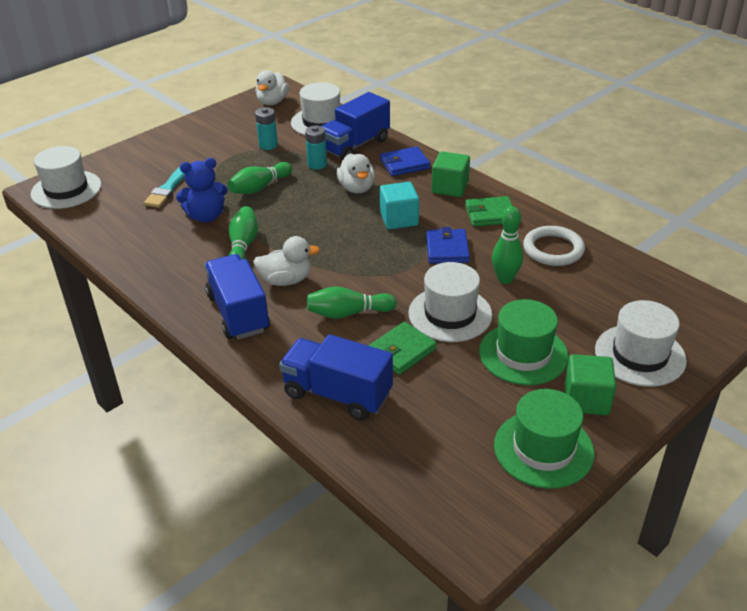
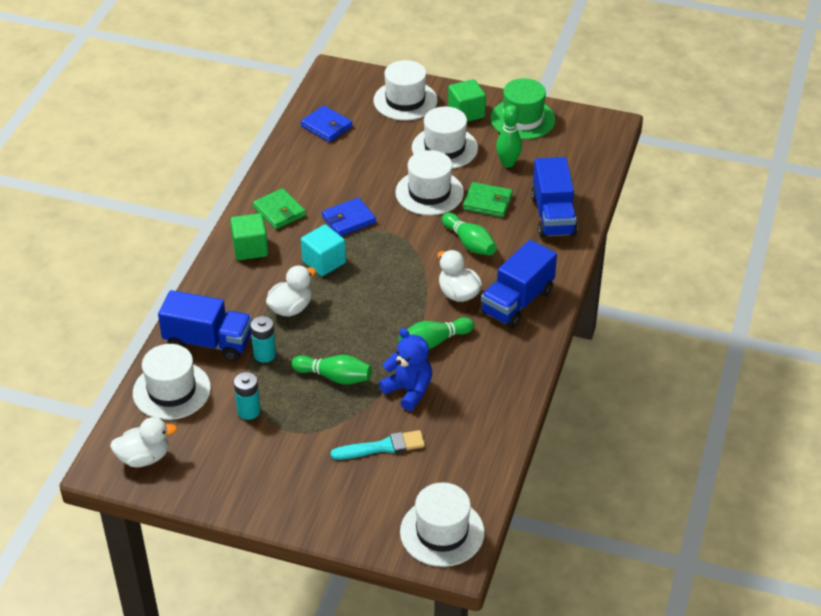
camera: 120 degrees left, 5 degrees up
blue wallet [380,146,430,176] -> blue wallet moved to [301,105,353,142]
green hat [479,299,569,385] -> white hat [412,107,478,169]
green bowling pin [492,206,523,284] -> green bowling pin moved to [496,105,522,168]
white ring [523,226,585,266] -> none

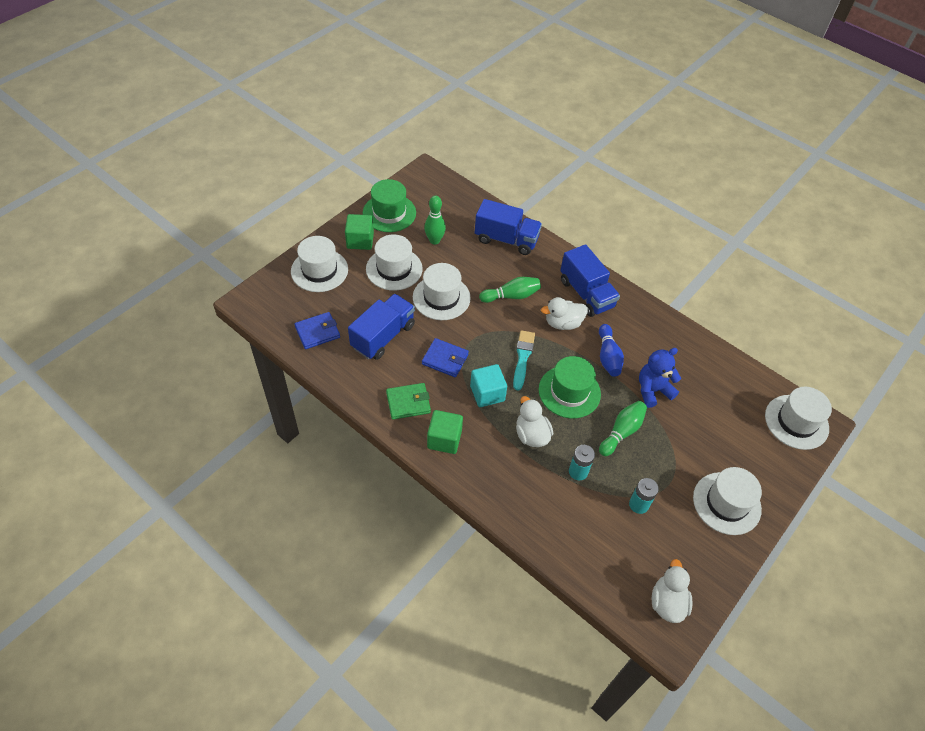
camera: 70 degrees left, 10 degrees up
white hat [133,344,211,420] -> white hat moved to [693,467,762,535]
blue truck [158,290,252,361] -> blue truck moved to [348,294,415,360]
blue wallet [322,197,376,236] -> blue wallet turned 60 degrees counterclockwise [422,338,469,377]
turquoise brush [331,430,425,460] -> turquoise brush moved to [513,330,535,391]
green bowling pin [398,317,474,349] -> blue bowling pin [599,324,624,377]
green wallet [463,182,513,217] -> none
none -> green hat [539,356,601,418]

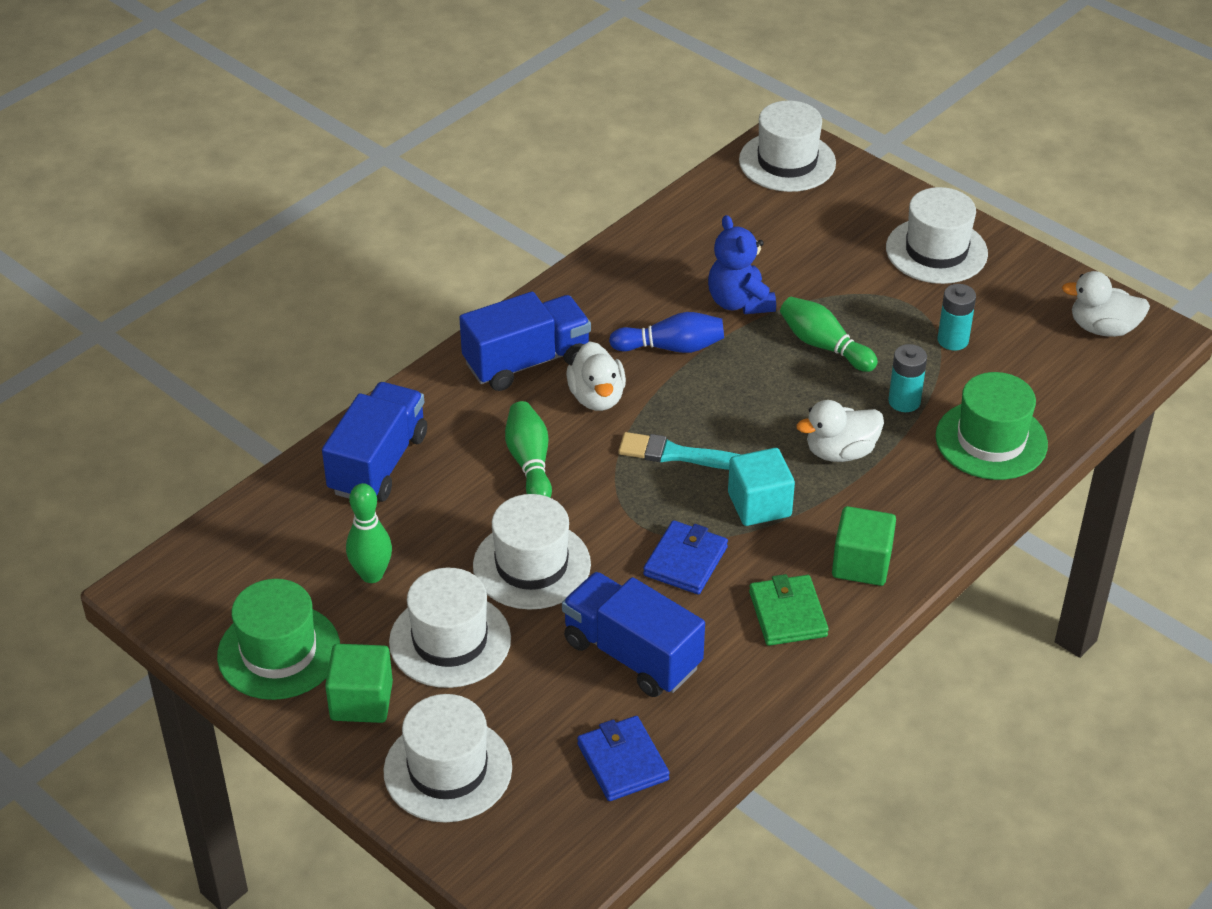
camera: 85 degrees left, 10 degrees down
green hat [539,356,601,418] -> green hat moved to [935,372,1048,480]

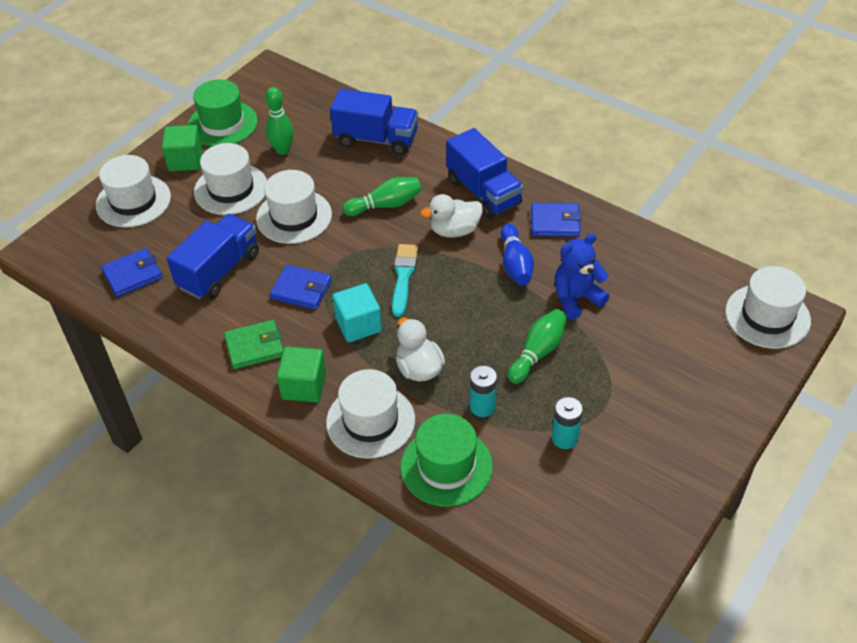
camera: 85 degrees right, 5 degrees up
white hat [886,187,988,284] -> white hat moved to [326,369,415,459]
white duck [1062,271,1150,337] -> none
none -> blue wallet [531,203,581,237]

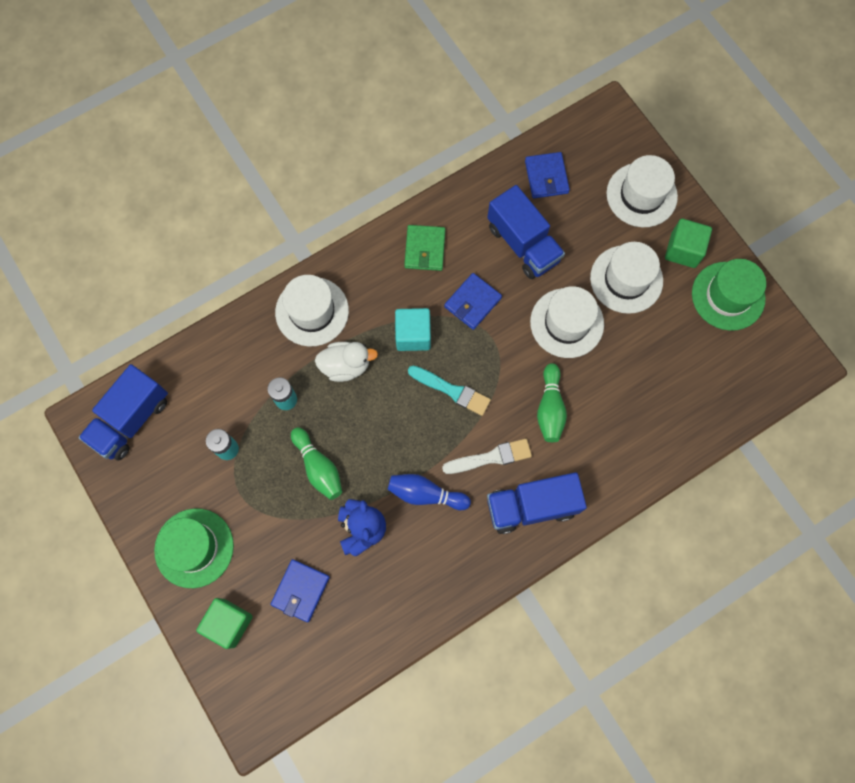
camera: 110 degrees right, 25 degrees up
green bowling pin [266,87,294,155] -> none
green cube [277,346,326,402] -> green cube moved to [196,598,253,649]
blue truck [330,89,418,155] -> blue truck moved to [78,364,168,461]
green hat [400,414,493,507] -> green hat moved to [154,508,234,588]
white duck [420,194,483,238] -> white brush [442,439,532,474]
blue wallet [531,203,581,237] -> blue wallet moved to [270,559,330,622]
white hat [725,266,811,349] -> none

